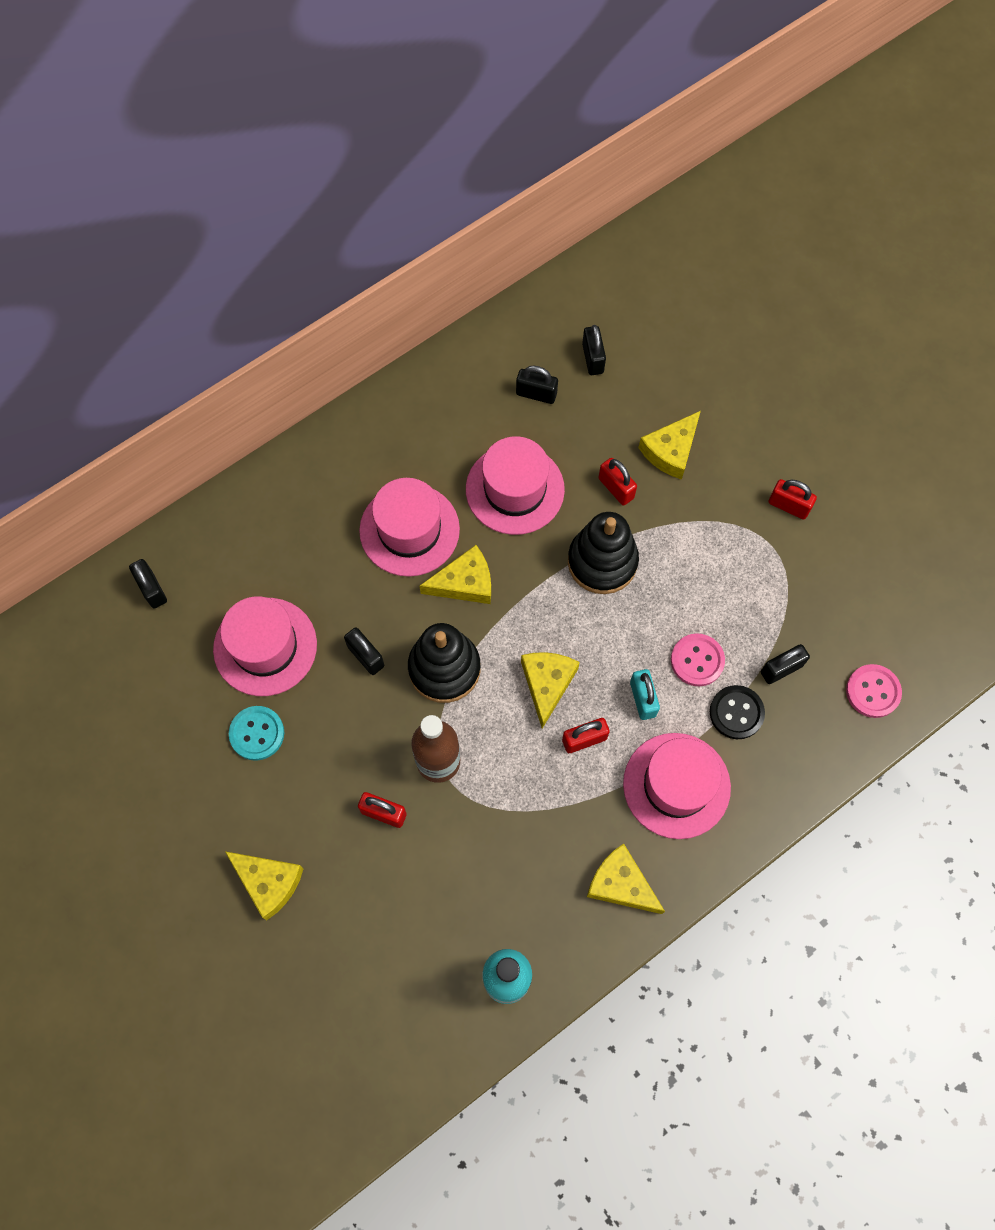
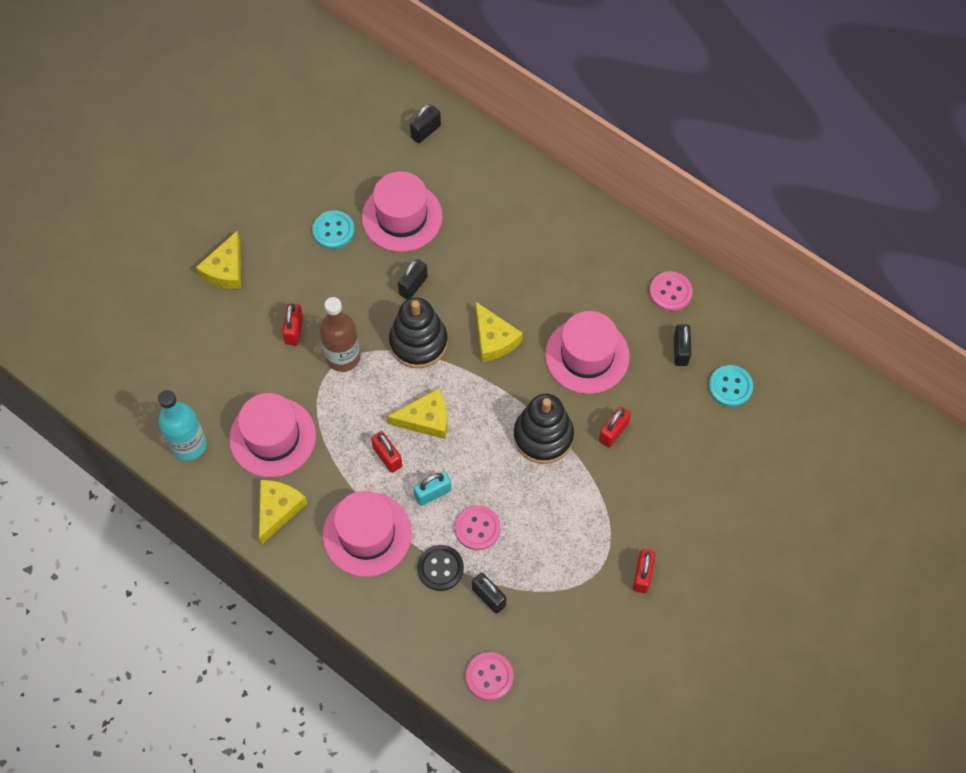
camera: 75 degrees right, 5 degrees down
pink hat [359,478,460,577] -> pink hat moved to [229,393,316,477]
black padlock [582,325,606,375] -> turquoise button [709,365,753,407]
yellow cheese [638,411,701,480] -> none
none -> pink button [649,271,693,311]

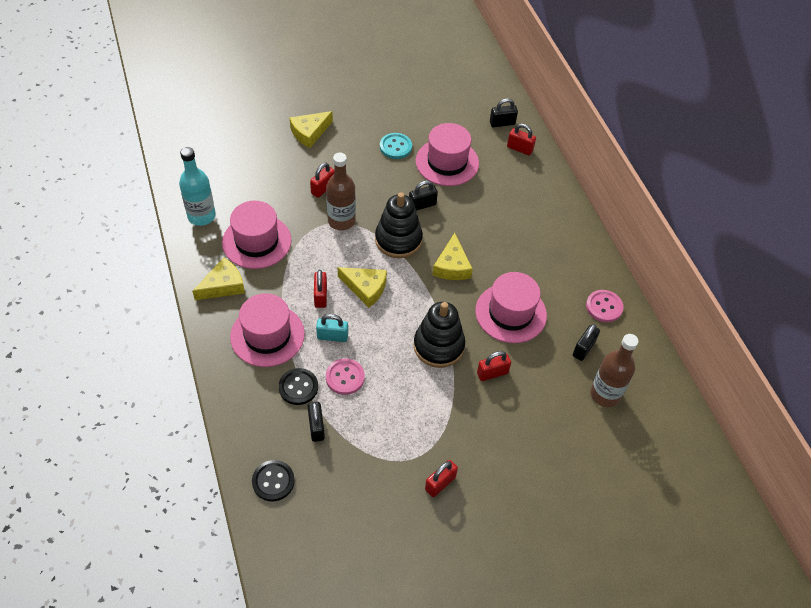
camera: 30 degrees right, 10 degrees down
pink button [466,652,514,701] -> black button [252,460,295,501]
turquoise button [709,365,753,407] -> brown bottle [590,334,639,407]
none -> red padlock [507,124,536,155]

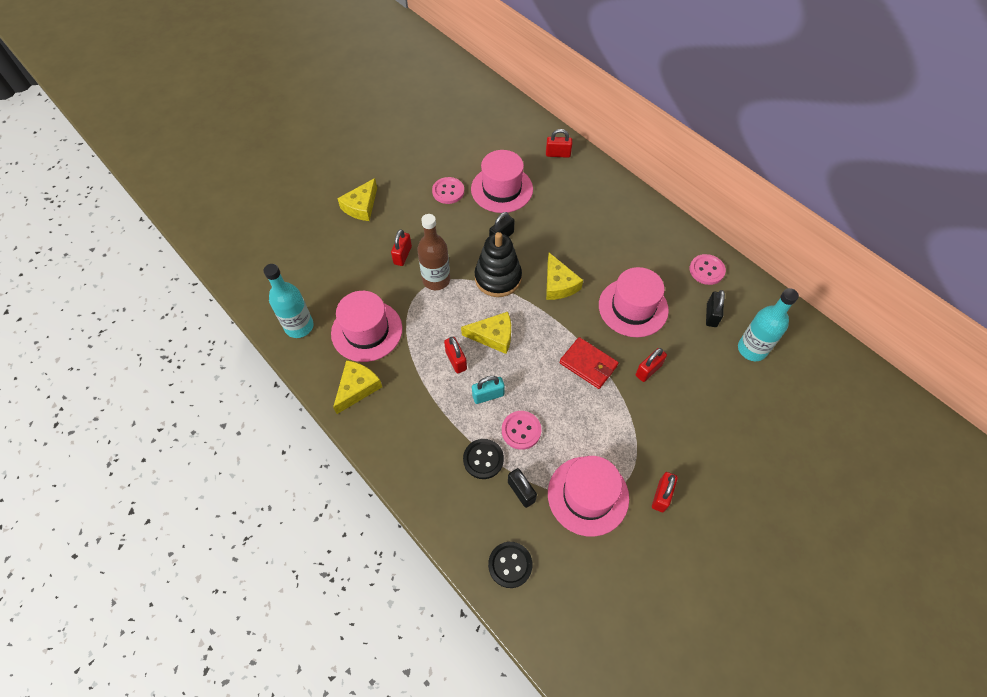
camera: 20 degrees left, 5 degrees up
pink hat [230,293,305,367] -> pink hat moved to [548,456,629,537]
turquoise button [380,133,412,159] -> pink button [432,177,464,204]
black stacking toy [413,302,465,368] -> red wallet [560,337,619,389]
black padlock [490,98,518,127] -> none
brown bottle [590,334,639,407] -> turquoise bottle [738,288,799,361]

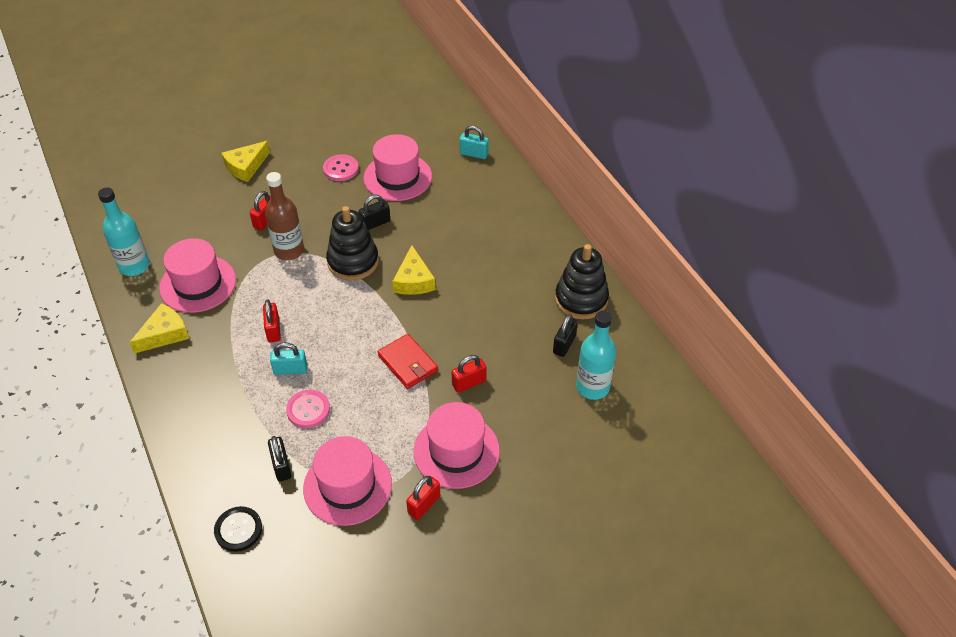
camera: 15 degrees right, 10 degrees down
yellow cheese [461,312,511,354] -> none
black button [463,439,504,479] -> none
red padlock [546,129,572,158] -> turquoise padlock [460,126,489,159]
pink hat [599,267,669,337] -> pink hat moved to [414,402,500,489]
pink button [690,254,726,285] -> black stacking toy [555,244,609,319]

